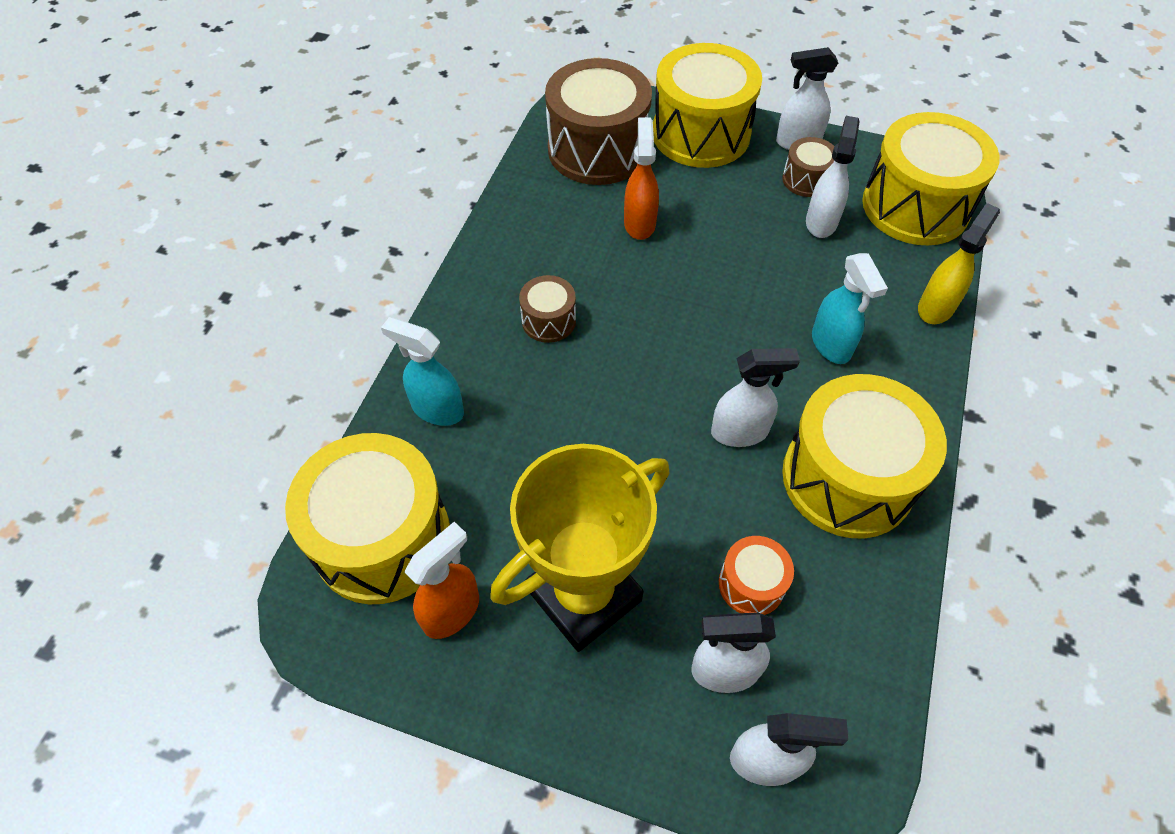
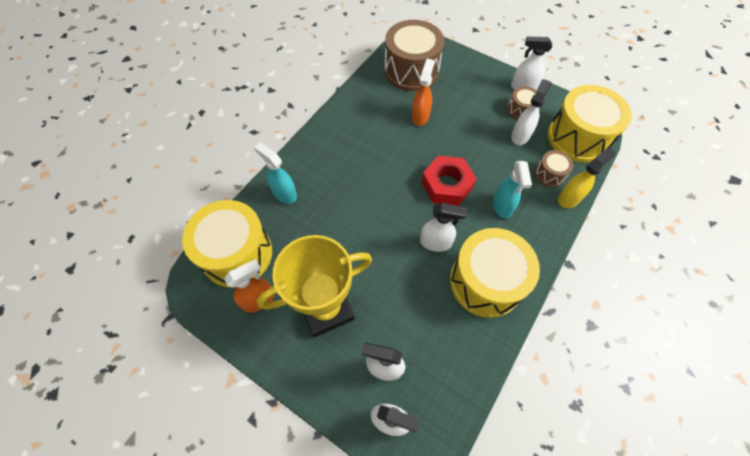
camera: 15 degrees right, 5 degrees up
brown drum [519,275,576,343] -> brown drum moved to [535,150,574,187]
yellow drum [653,43,762,168] -> none
orange drum [719,536,794,615] -> none
none -> red nut [421,155,477,206]

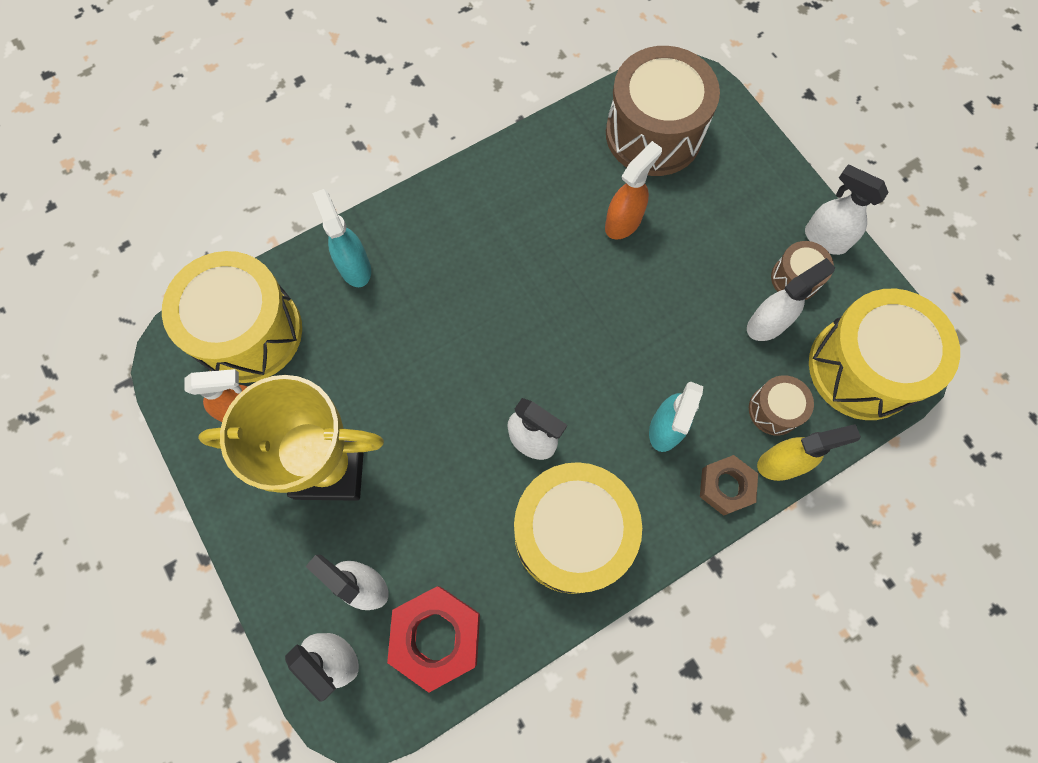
camera: 25 degrees right, 10 degrees up
red nut [421,155,477,206] -> red nut moved to [387,586,480,693]
none -> brown nut [700,455,758,516]

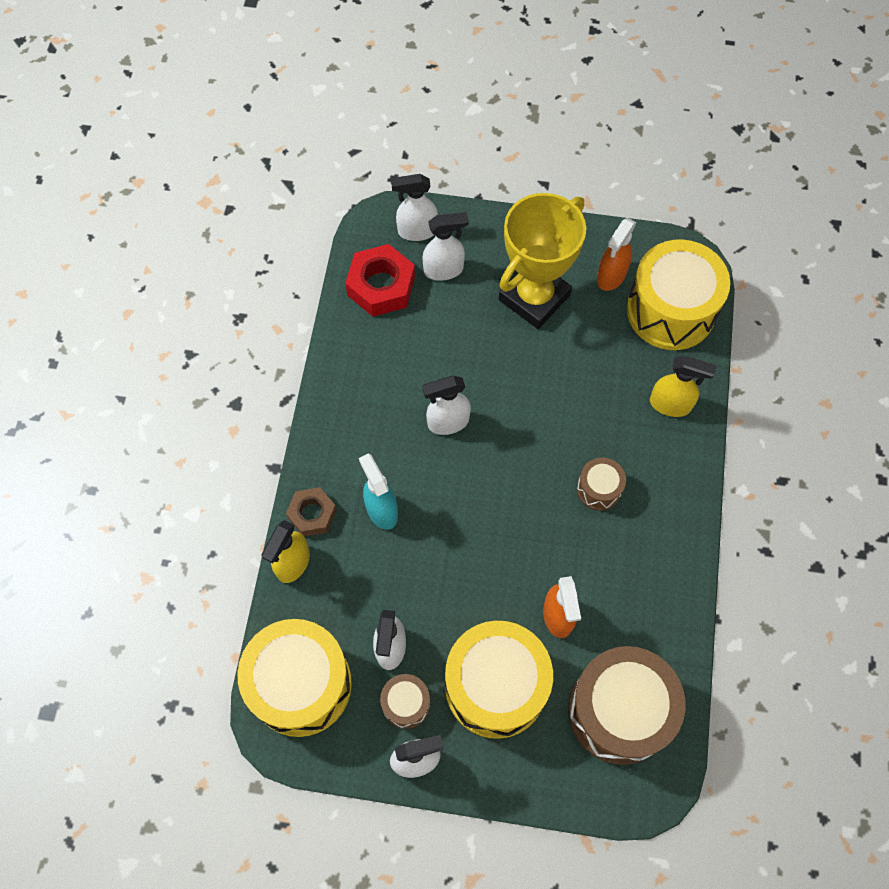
camera: 130 degrees right, 5 degrees down
turquoise spray bottle [312,189,371,287] -> yellow spray bottle [650,356,717,417]
yellow drum [514,462,642,594] -> yellow drum moved to [445,621,553,739]
brown drum [749,375,814,436] -> brown drum moved to [577,458,626,511]

